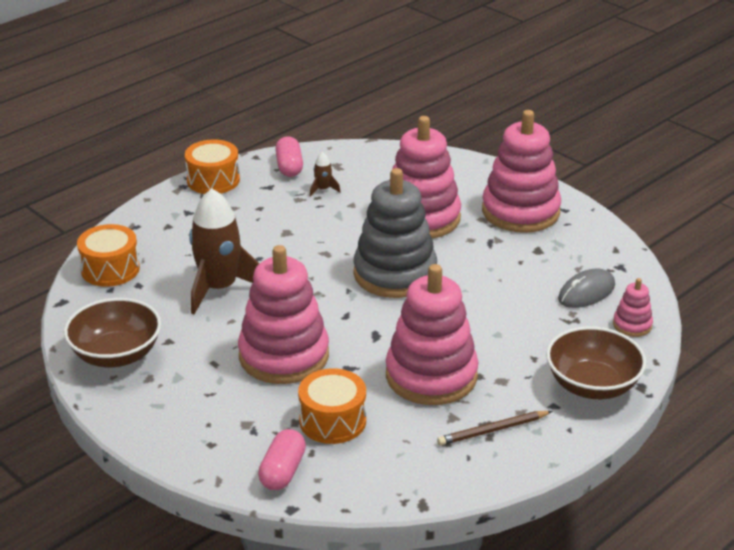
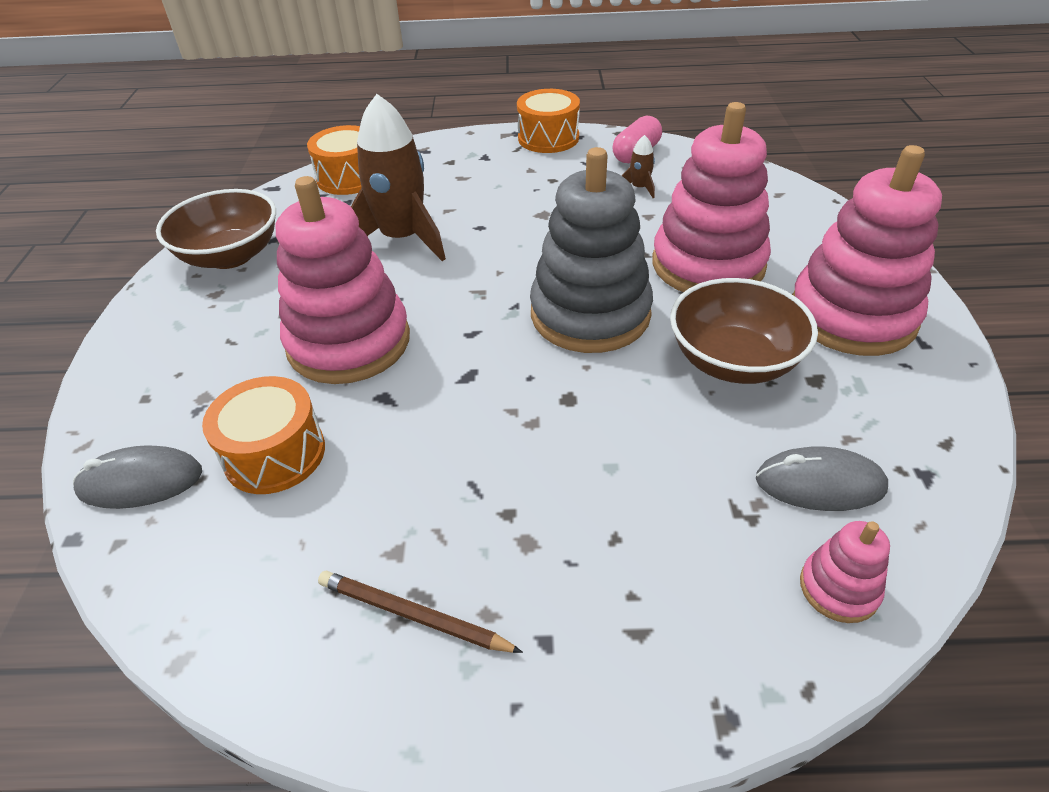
camera: 45 degrees right, 10 degrees up
pink capsule [258,429,306,490] -> grey mouse [73,445,202,509]
pink stacking toy [386,264,479,405] -> none
brown bowl [546,326,646,399] -> brown bowl moved to [670,278,818,384]

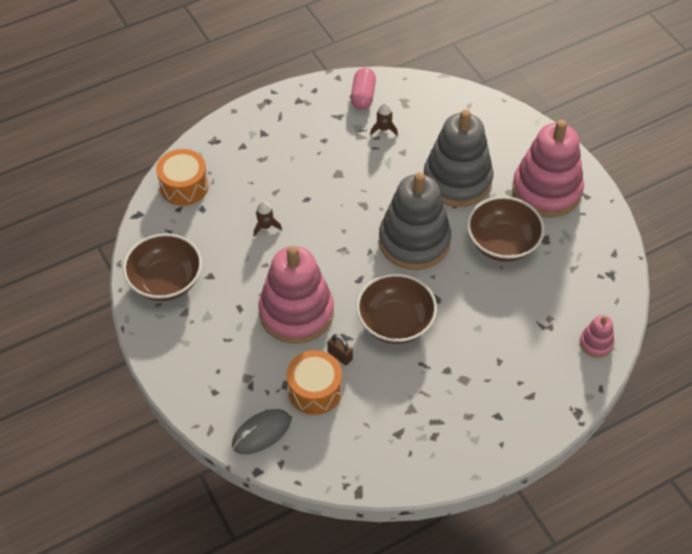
camera: 30 degrees left, 10 degrees up
brown pencil [318,571,523,653] -> none
brown rocket [351,94,446,261] -> brown rocket [254,201,282,237], size x0.41
orange drum [517,89,580,153] -> none
pink stacking toy [652,102,771,292] -> grey stacking toy [424,109,494,207]
grey mouse [756,446,888,511] -> none
none -> brown padlock [327,334,353,365]
none -> brown bowl [356,274,437,344]

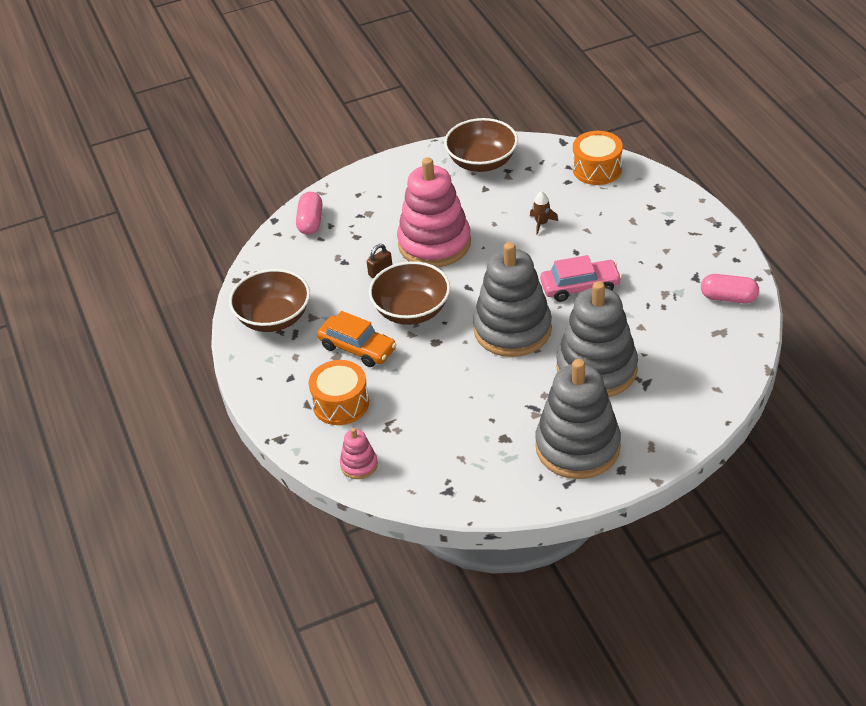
camera: 100 degrees right, 10 degrees down
grey mouse [232,409,291,454] -> pink capsule [296,192,322,235]
orange drum [287,350,342,415] -> orange drum moved to [309,360,369,425]
brown rocket [370,103,398,136] -> none
brown bowl [467,196,544,262] -> brown bowl moved to [229,269,310,332]
pink stacking toy [512,120,584,218] -> grey stacking toy [535,359,621,479]
none -> orange car [317,311,397,367]
none -> pink car [540,255,622,302]

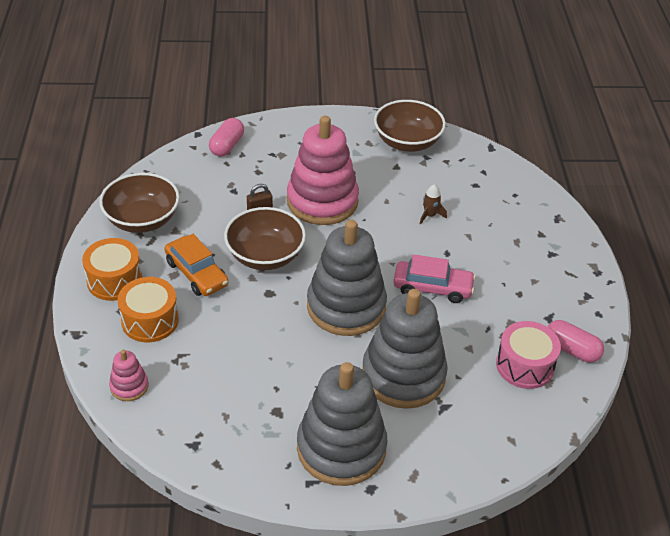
camera: 15 degrees right, 0 degrees up
orange drum [573,131,623,185] -> orange drum moved to [82,238,142,301]
none -> pink drum [496,321,561,389]

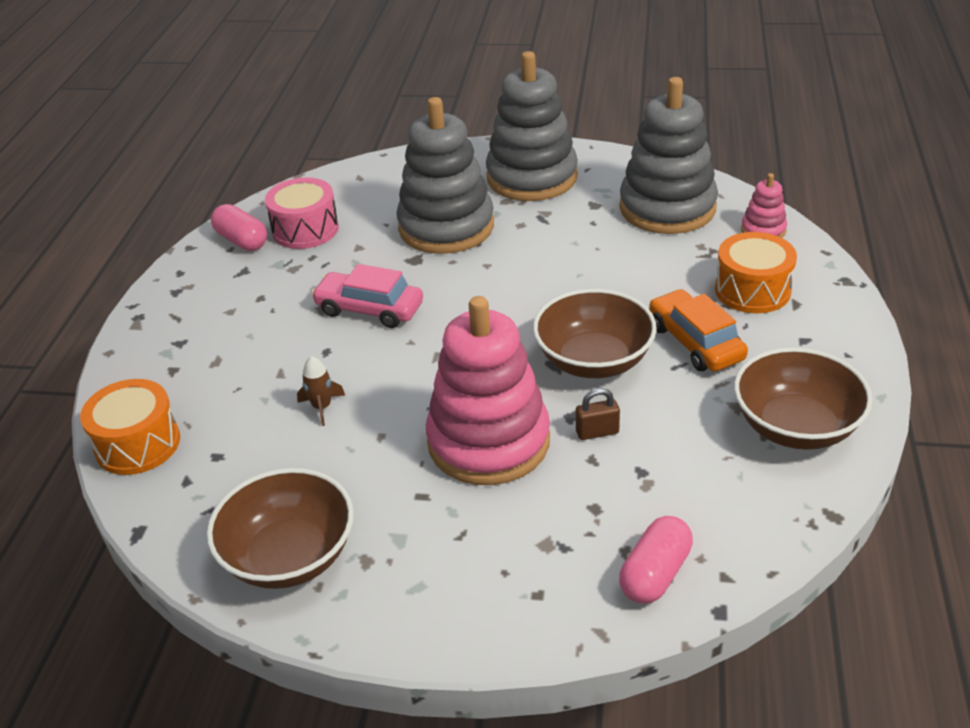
camera: 165 degrees left, 5 degrees down
orange drum [82,238,142,301] -> orange drum moved to [80,379,180,475]
grey stacking toy [307,220,387,336] -> grey stacking toy moved to [619,77,718,234]

